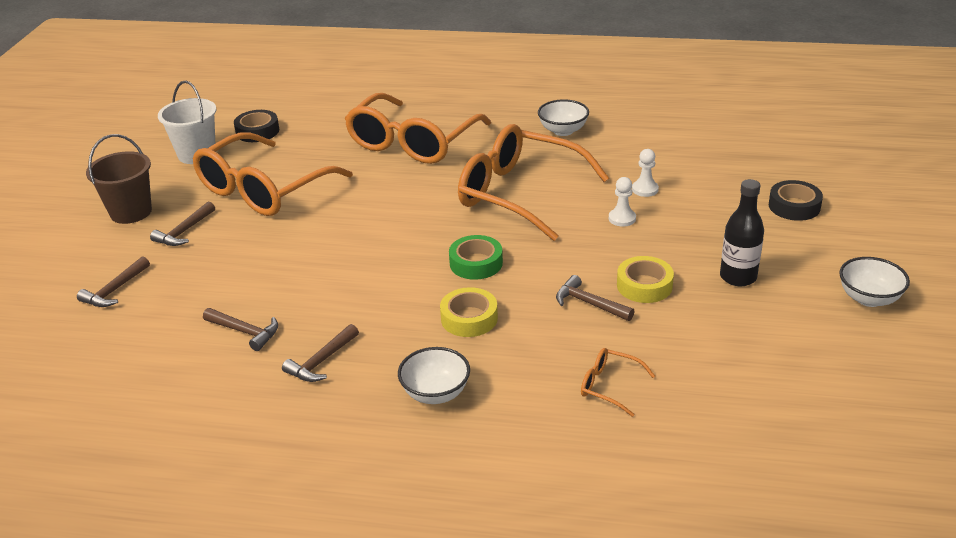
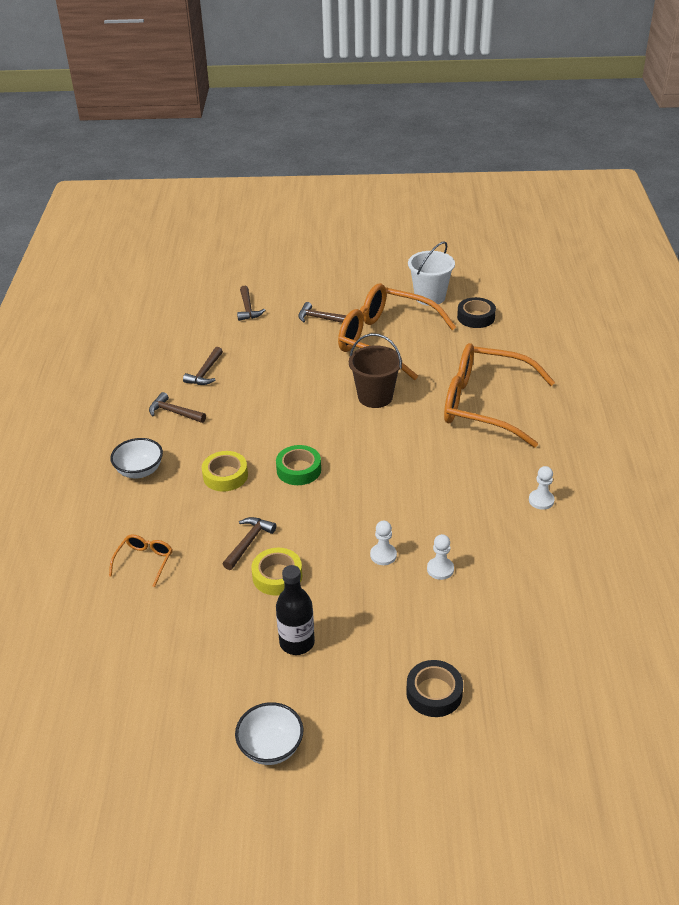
camera: 80 degrees right, 5 degrees up
brown hammer [77,256,150,307] -> brown hammer turned 120 degrees counterclockwise [237,286,265,321]
brown bucket [86,134,152,224] -> brown bucket moved to [349,333,402,408]
orange glasses [458,124,609,241] -> none
white bowl [538,99,589,136] -> white pawn [529,466,555,510]

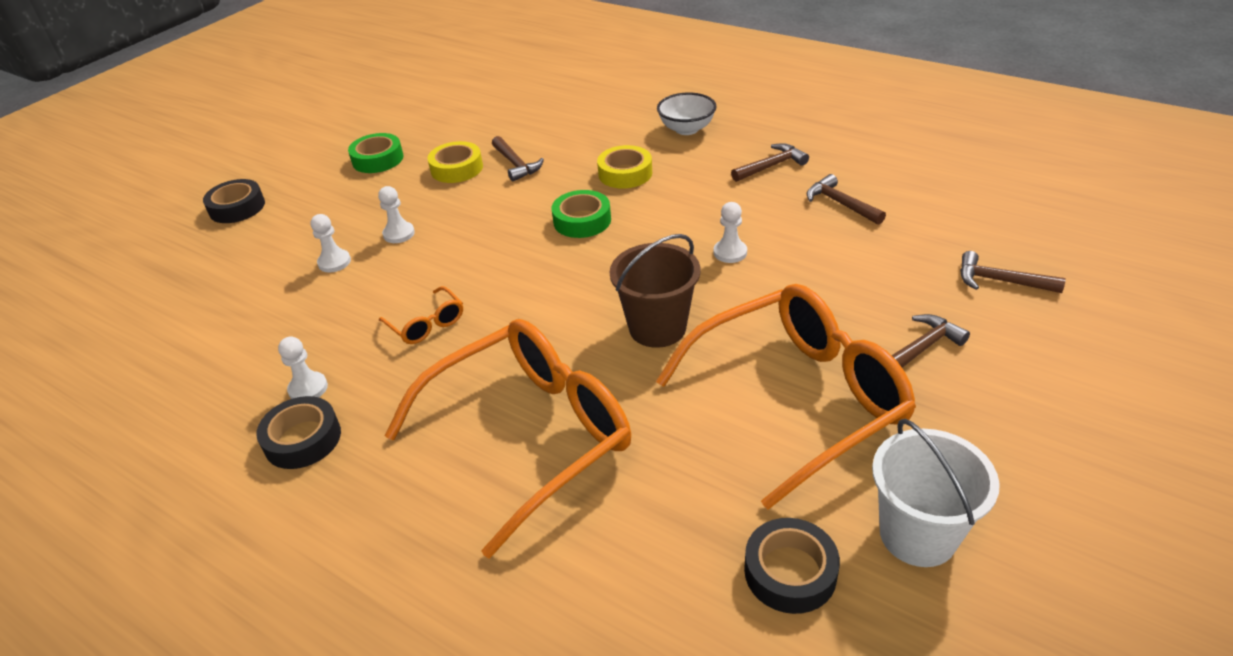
camera: 125 degrees right, 0 degrees up
orange glasses [109,534,172,587] -> orange glasses moved to [379,286,463,344]
white bowl [235,702,304,765] -> none
black bottle [276,565,315,655] -> green tape [348,133,403,173]
none -> black tape [256,396,341,469]
none -> white pawn [713,202,747,263]

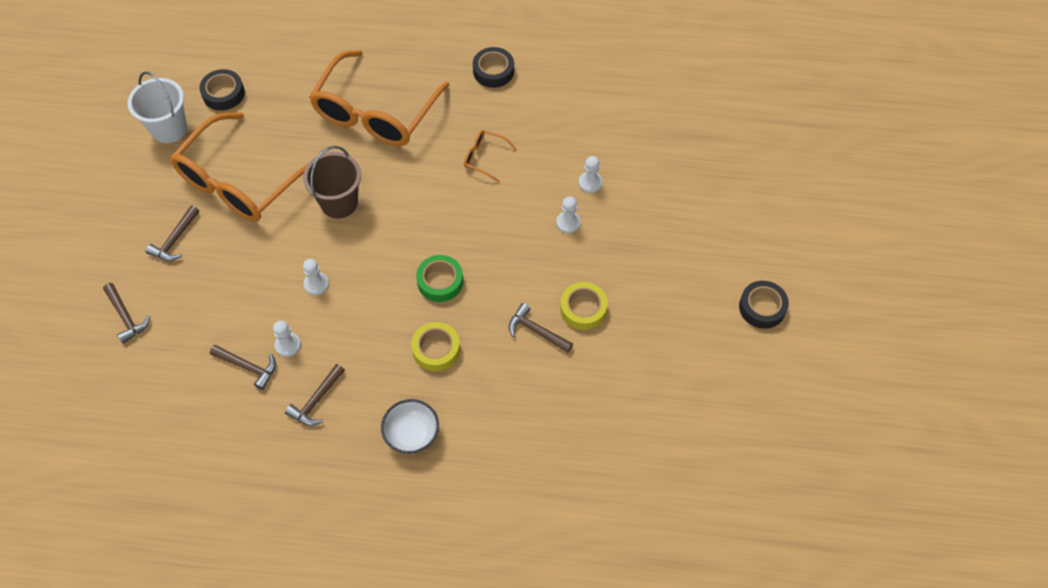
camera: 150 degrees right, 20 degrees up
black tape [203,179,265,223] -> black tape moved to [739,281,789,329]
white pawn [278,336,328,399] -> white pawn moved to [273,321,301,357]
green tape [348,133,403,173] -> none
brown hammer [960,251,1066,293] -> brown hammer turned 60 degrees clockwise [103,283,150,344]

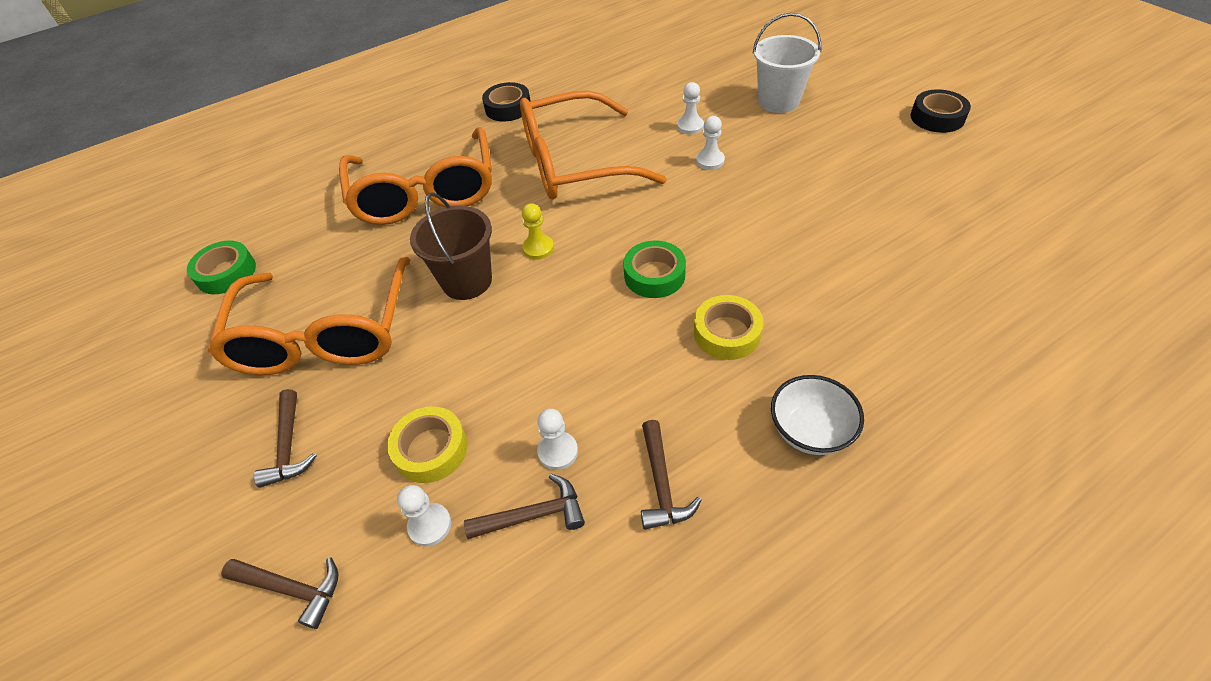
camera: 35 degrees left, 10 degrees down
white bucket [128,71,187,143] -> white bucket moved to [752,13,821,113]
black tape [199,69,245,111] -> green tape [187,240,256,294]
white pawn [303,259,329,295] -> white pawn moved to [397,485,451,547]
orange glasses [464,130,517,182] -> orange glasses [520,90,667,199], size x2.46
brown hammer [509,303,573,353] -> none
yellow tape [560,282,608,330] -> yellow tape moved to [387,406,468,483]
none -> yellow pawn [522,203,554,260]

